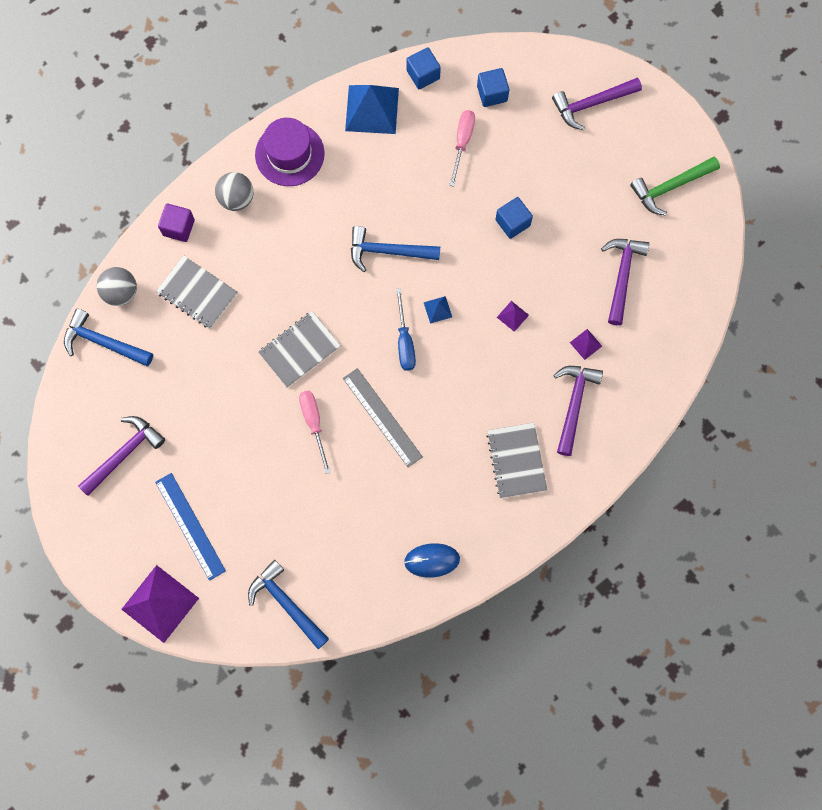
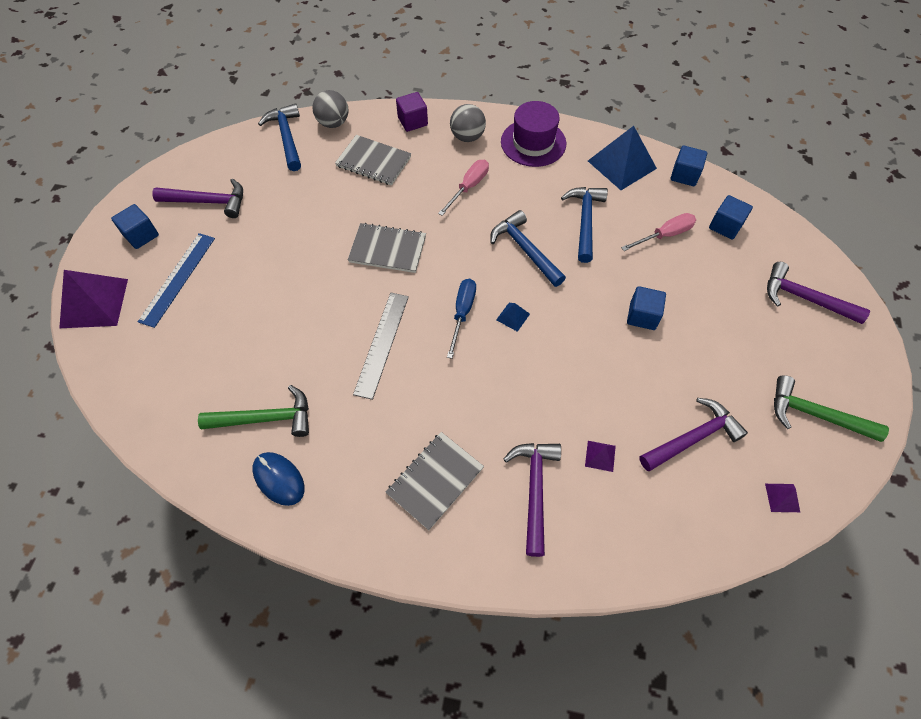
camera: 50 degrees right, 15 degrees down
grey notebook [156,256,237,329] -> grey notebook turned 60 degrees counterclockwise [335,135,411,186]
blue hammer [248,560,329,649] -> blue hammer moved to [561,187,608,263]
pink screwdriver [299,391,331,474] -> pink screwdriver moved to [438,160,489,216]
blue screwdriver [396,288,416,371] -> blue screwdriver turned 150 degrees clockwise [447,279,476,359]
purple pyramid [497,301,529,332] -> purple pyramid moved to [765,484,800,512]
purple hammer [554,366,603,456] -> purple hammer turned 60 degrees counterclockwise [504,443,561,557]
none -> blue cube [111,204,159,249]
none -> green hammer [198,385,309,437]

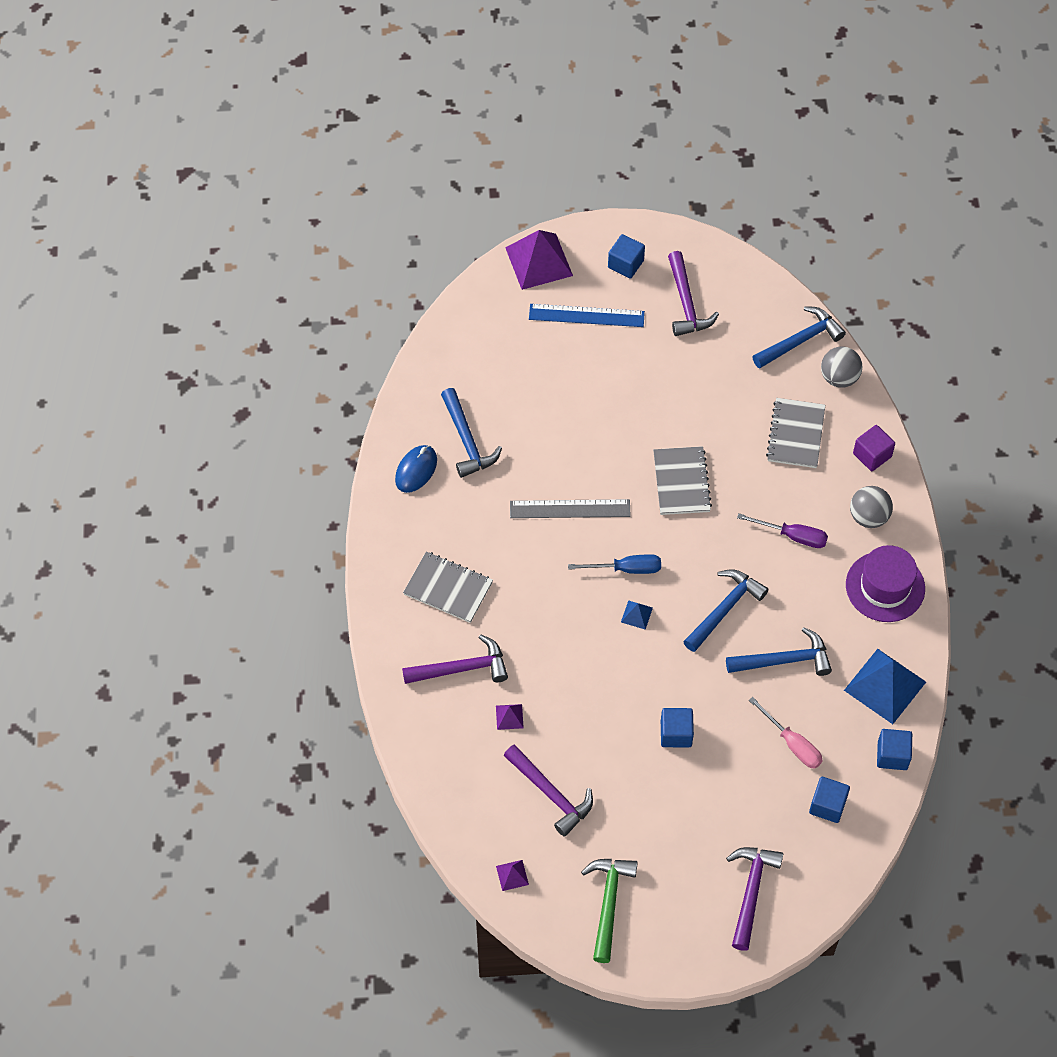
camera: 75 degrees right, 0 degrees up
green hammer [198,385,309,437] -> blue hammer [441,388,502,478]
pink screwdriver [438,160,489,216] -> purple screwdriver [737,513,828,548]

